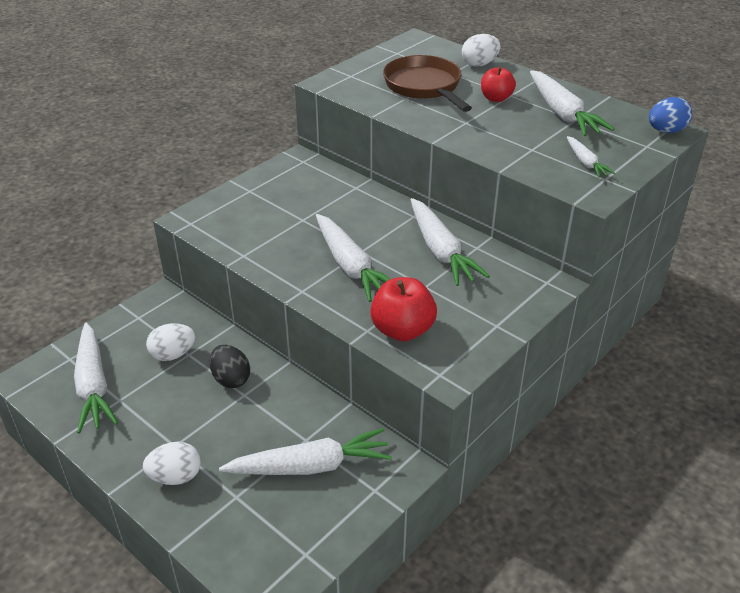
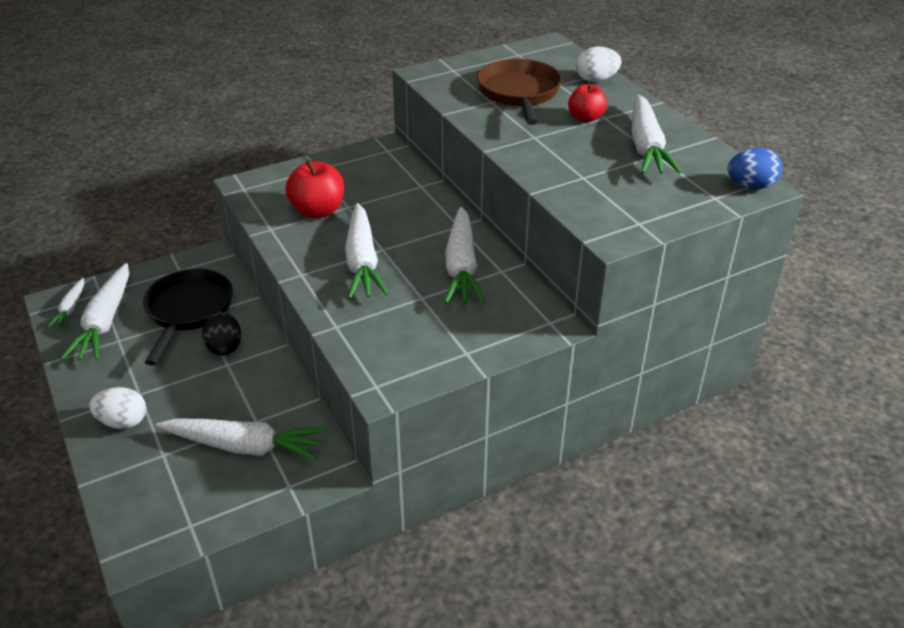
camera: 20 degrees right, 0 degrees up
white egg [146,323,195,361] -> black pan [143,268,233,366]
red apple [370,277,437,341] -> red apple moved to [286,160,344,218]
white carrot [567,136,615,178] -> white carrot moved to [48,278,84,327]

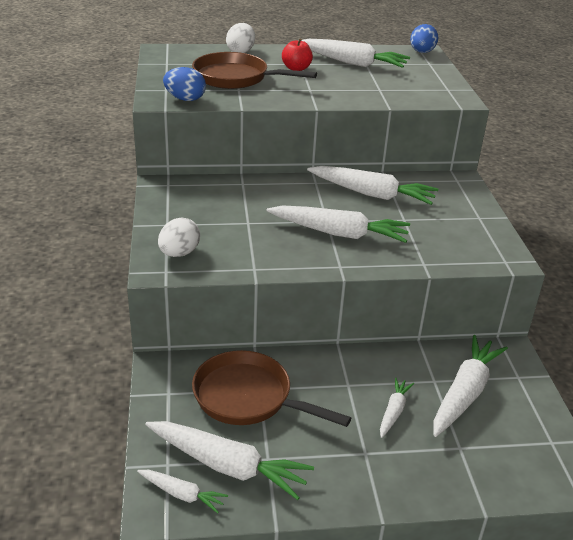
camera: 70 degrees left, 5 degrees down
white egg [89,387,146,429] -> white egg moved to [158,217,200,257]
black pan [143,268,233,366] -> brown pan [192,350,351,427]
black egg [202,311,241,355] -> none
red apple [286,160,344,218] -> none
none -> blue egg [163,67,206,101]
none -> white carrot [380,377,414,438]

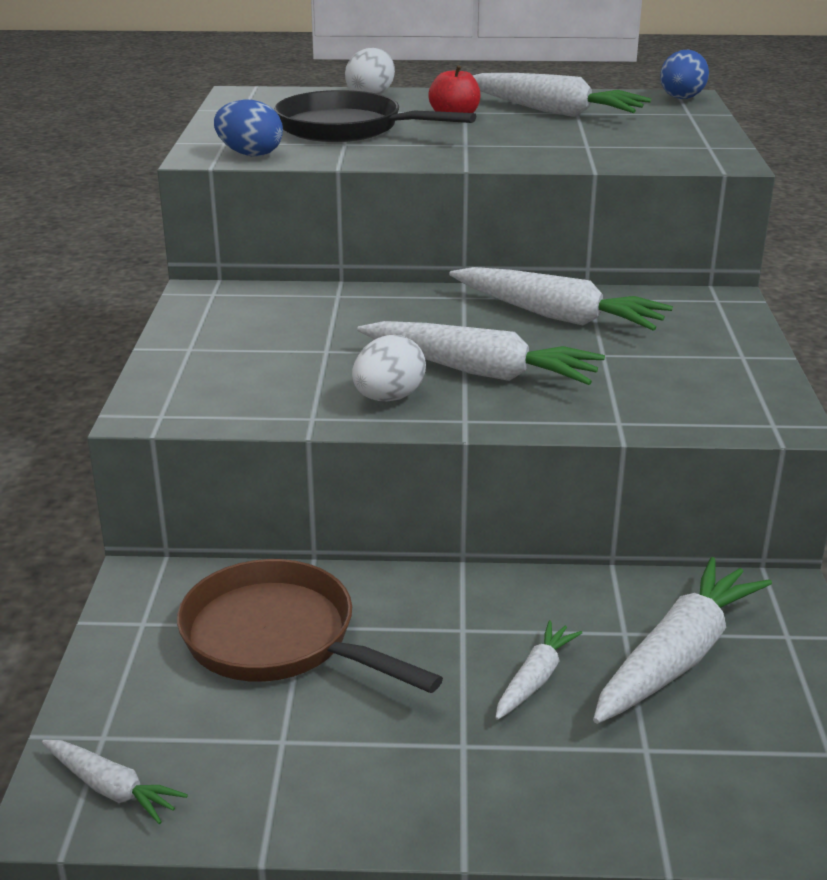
camera: 10 degrees right, 5 degrees down
white carrot [145,421,314,500] -> none
white egg [158,217,200,257] -> white egg moved to [352,335,426,402]
brown pan [192,52,317,89] -> black pan [274,90,476,142]

